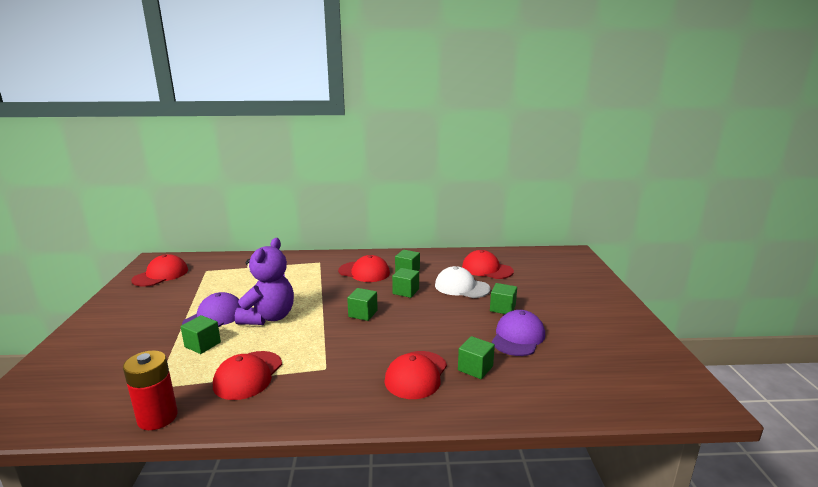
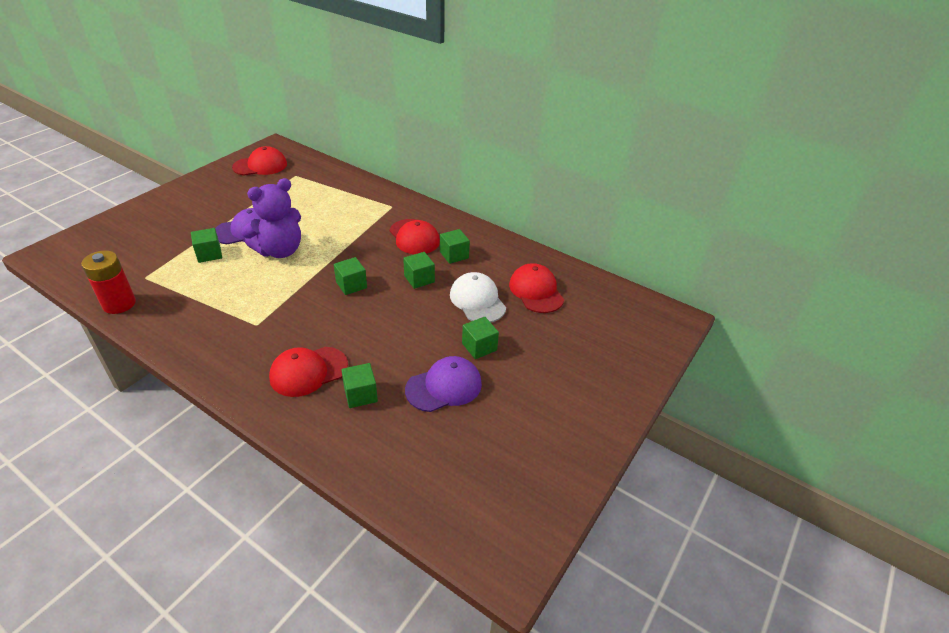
camera: 35 degrees right, 20 degrees up
red cap [213,351,282,400] -> none

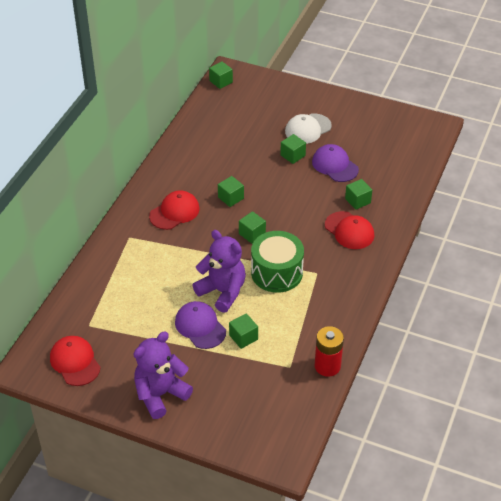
camera: 100 degrees left, 5 degrees up
green cube [440,229,470,264] -> green cube moved to [209,62,233,89]
white cap [450,272,506,322] -> white cap moved to [285,114,332,144]
red cap [509,263,564,313] -> none
none -> purple teddy bear [134,332,193,419]
none -> green drum [251,231,304,293]

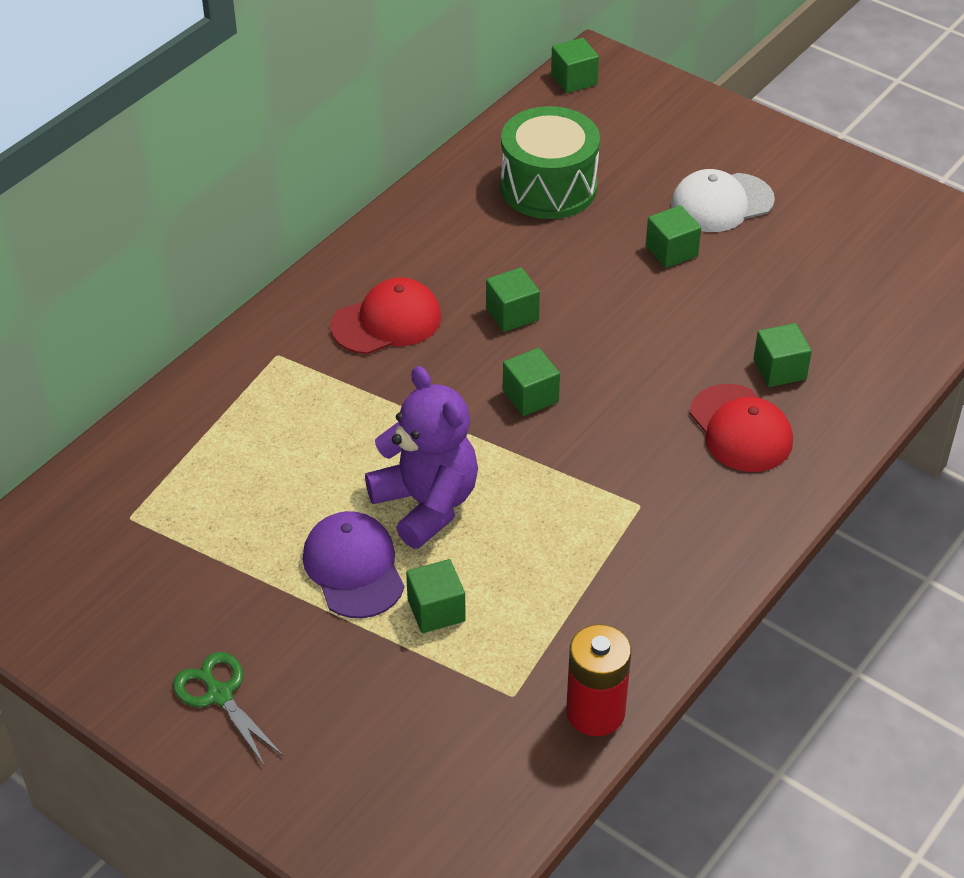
camera: 15 degrees right, 0 degrees up
red cap [50,336,101,386] -> none
purple teddy bear [134,332,193,419] -> green scissors [173,652,284,766]
green drum [251,231,304,293] -> green drum moved to [501,106,600,219]
purple cap [312,144,359,182] -> none

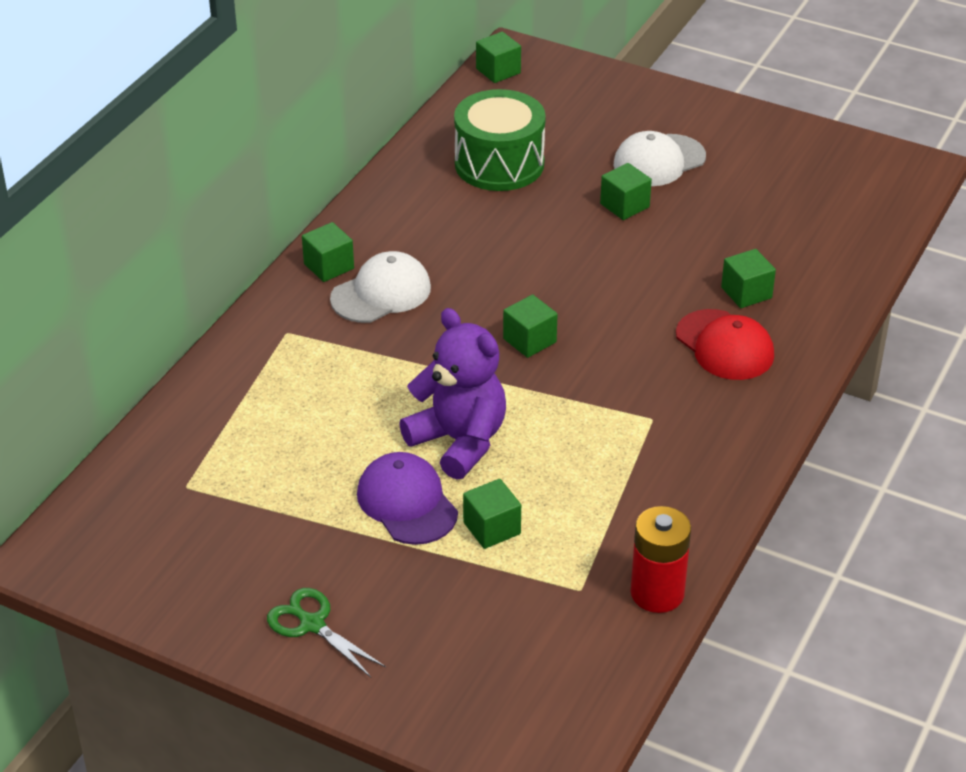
camera: 10 degrees left, 5 degrees down
red cap [331,277,441,354] -> white cap [330,251,431,323]
green cube [486,267,540,332] -> green cube moved to [302,222,354,282]

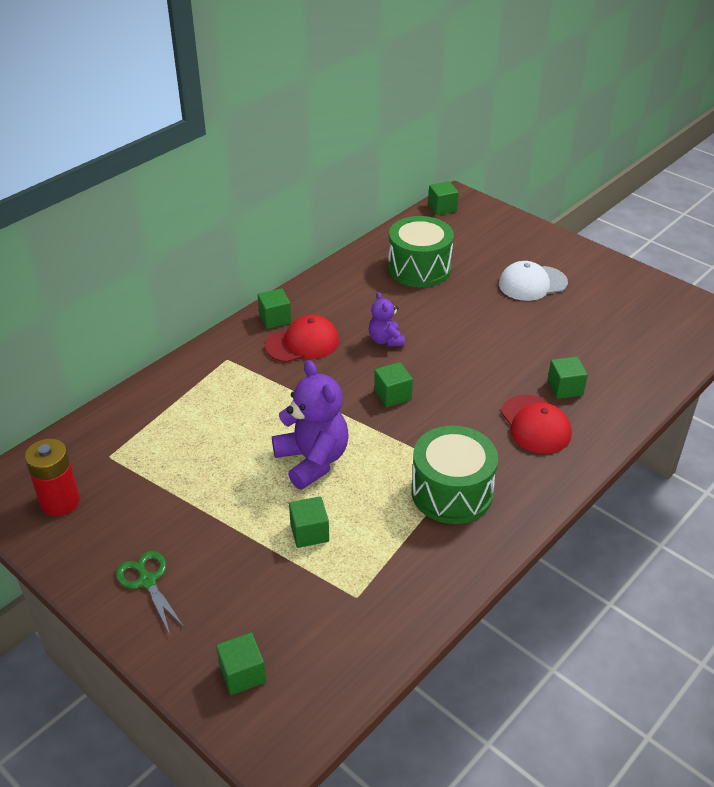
camera: 15 degrees right, 0 degrees up
white cap [330,251,431,323] -> red cap [265,315,339,363]
purple cap [357,452,458,545] -> none
green cube [600,163,652,220] -> green cube moved to [216,632,266,695]
red battery [630,506,691,613] -> red battery moved to [25,439,80,516]
none -> purple teddy bear [369,292,405,347]
none -> green drum [411,426,498,524]

